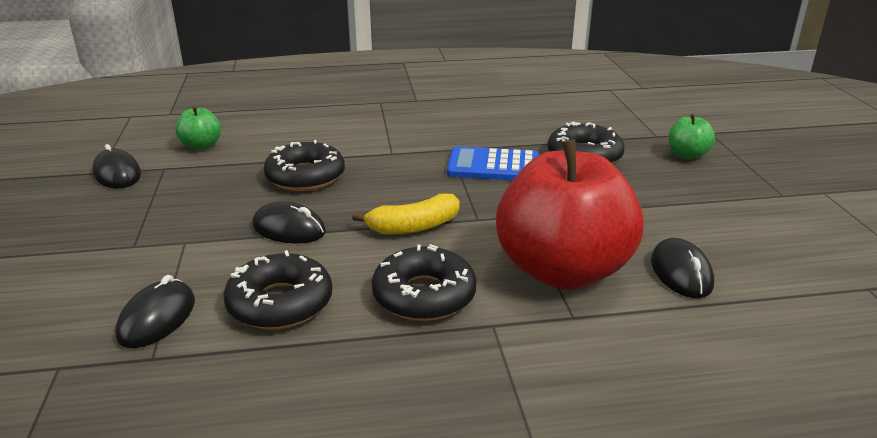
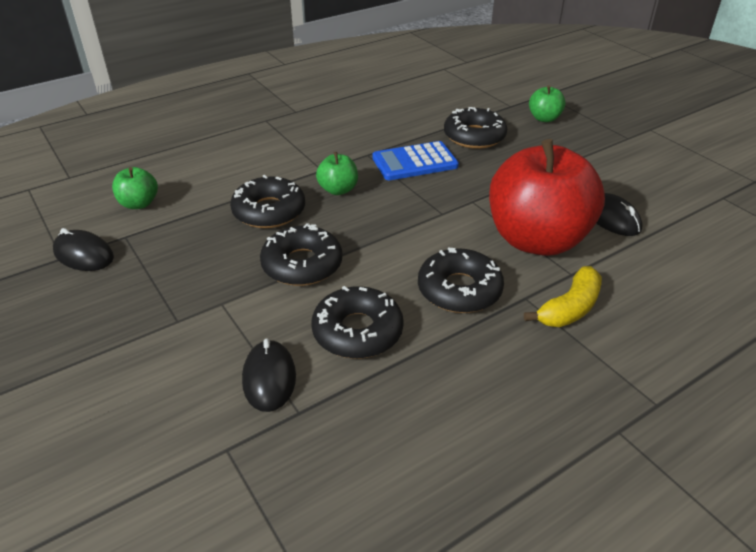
camera: 25 degrees left, 10 degrees up
black mouse [252,201,326,244] -> black donut [260,223,342,286]
yellow banana [352,194,460,235] -> yellow banana moved to [524,266,602,327]
none -> green apple [316,152,358,195]

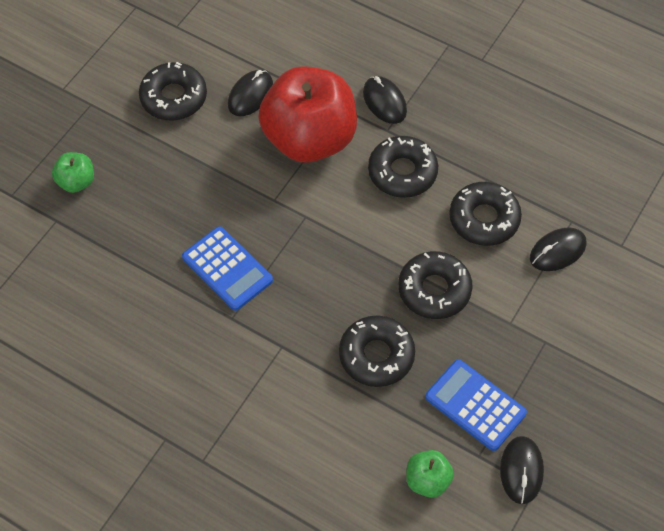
camera: 115 degrees left, 20 degrees up
green apple [316,152,358,195] -> none
black donut [444,107,507,149] -> black donut moved to [139,62,207,121]
yellow banana [524,266,602,327] -> black mouse [363,76,407,124]
none -> blue calculator [425,359,527,451]

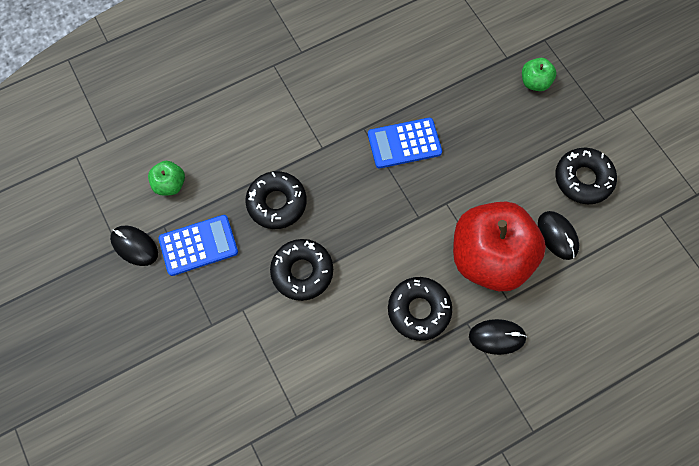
camera: 120 degrees right, 10 degrees up
black donut [449,182,522,246] -> none
black mouse [530,227,587,271] -> none

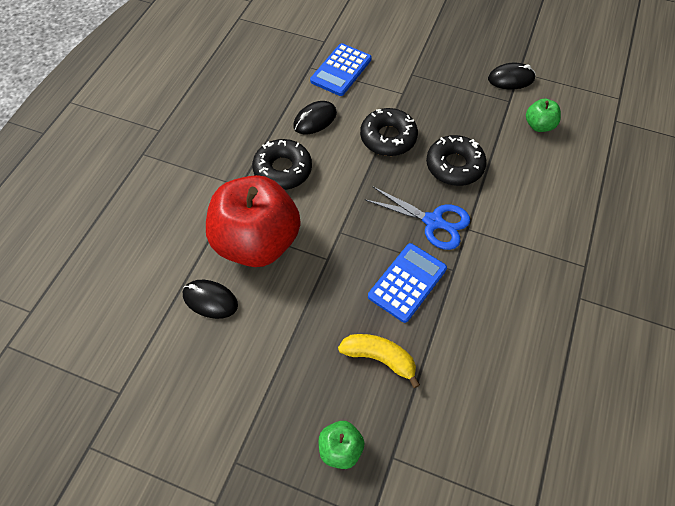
camera: 140 degrees right, 10 degrees down
blue calculator [159,215,238,276] -> blue calculator moved to [310,43,372,96]
black mouse [469,319,527,355] -> black mouse moved to [293,101,337,134]
black donut [555,148,617,204] -> none
none -> yellow banana [338,334,420,388]
none -> blue scissors [365,186,470,250]

